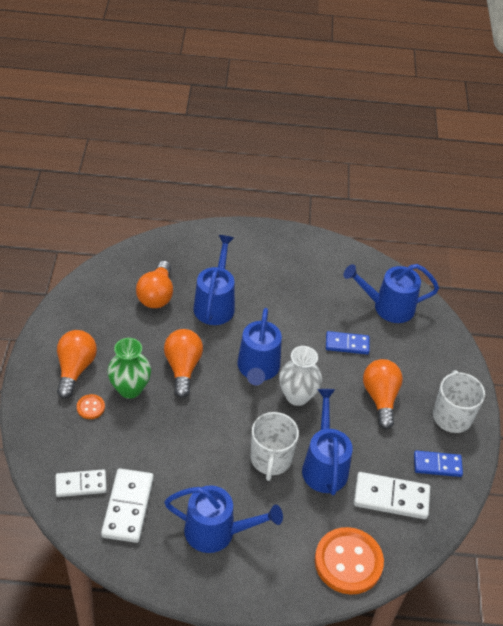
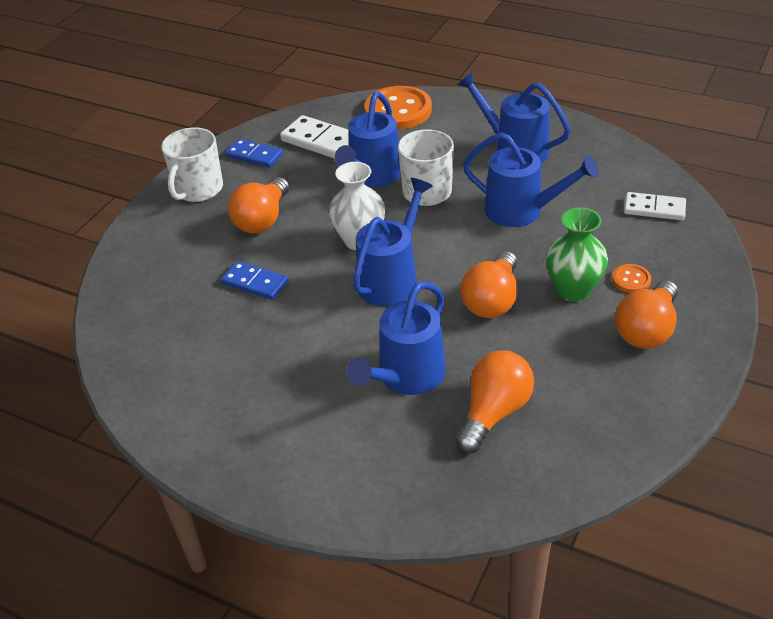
camera: 150 degrees left, 5 degrees down
white domino [101,468,154,543] -> none
blue watering can [344,264,439,323] -> blue watering can moved to [463,132,599,227]

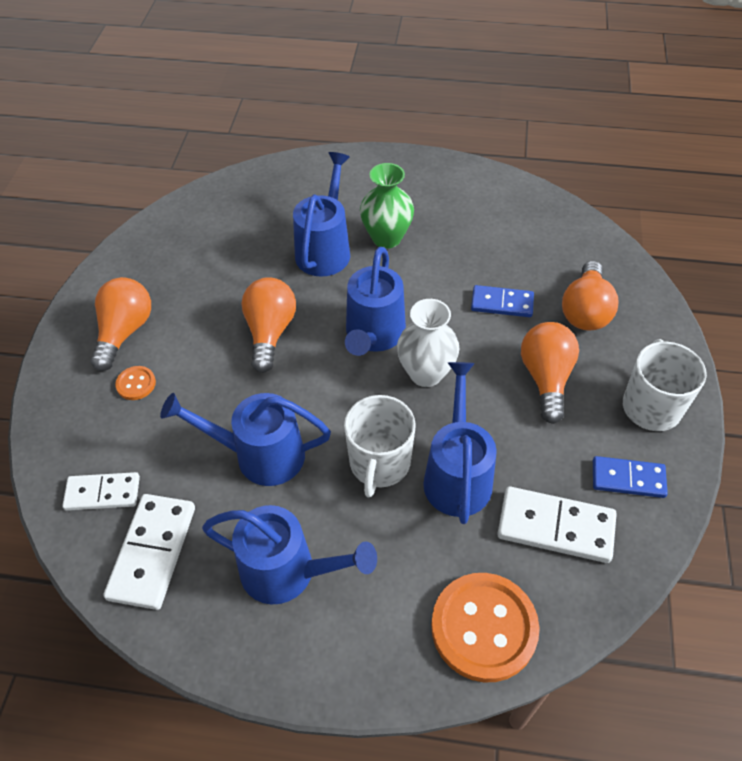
camera: 160 degrees right, 10 degrees up
orange light bulb [456,350,534,454] -> orange light bulb moved to [562,261,619,331]
green vase [546,207,608,302] -> green vase moved to [360,163,414,249]
none -> white domino [103,494,195,610]

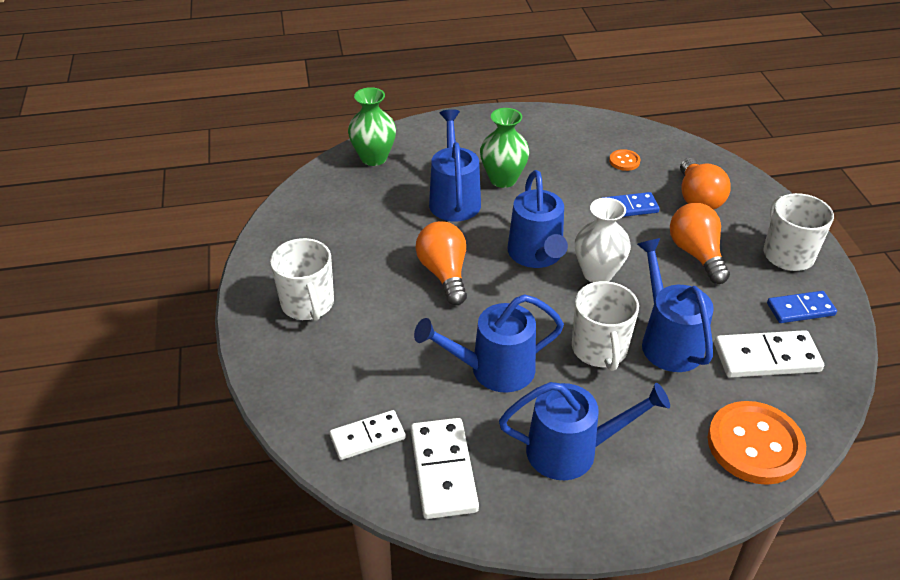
camera: 20 degrees left, 10 degrees down
orange light bulb [90,277,151,371] -> white mug [270,238,334,321]
orange button [115,366,156,400] -> orange button moved to [609,149,640,171]
none -> green vase [348,87,396,166]

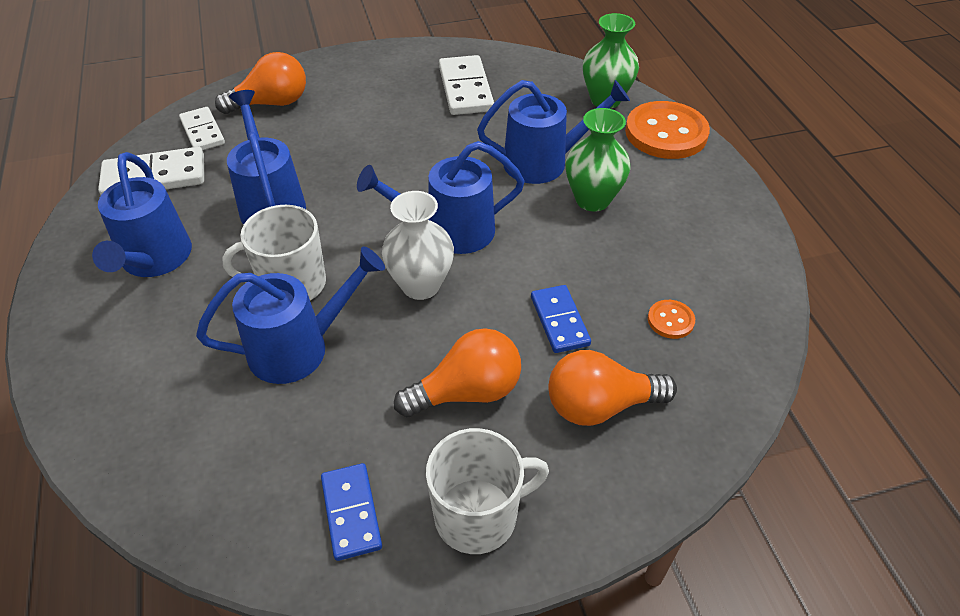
camera: 85 degrees right, 5 degrees up
white mug [270,238,334,321] -> none
orange light bulb [415,221,467,305] -> orange light bulb moved to [215,52,306,114]
orange button [708,401,806,485] -> orange button moved to [625,101,710,159]
white domino [714,330,824,378] -> white domino moved to [439,55,494,115]

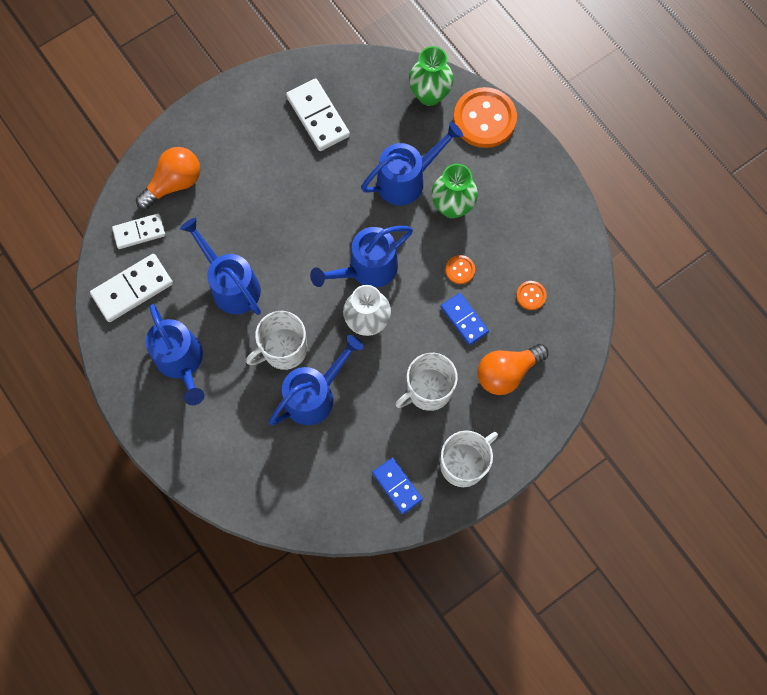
camera: 20 degrees left, 25 degrees up
white domino [179,107,225,150] -> white domino turned 60 degrees counterclockwise [112,213,165,249]
orange light bulb [394,328,521,417] -> white mug [395,353,458,411]
none -> orange button [445,255,475,284]

